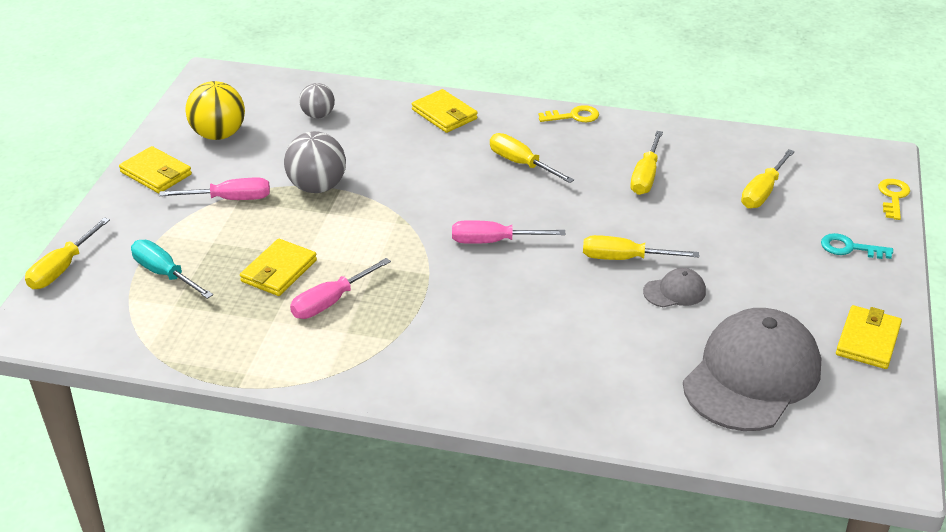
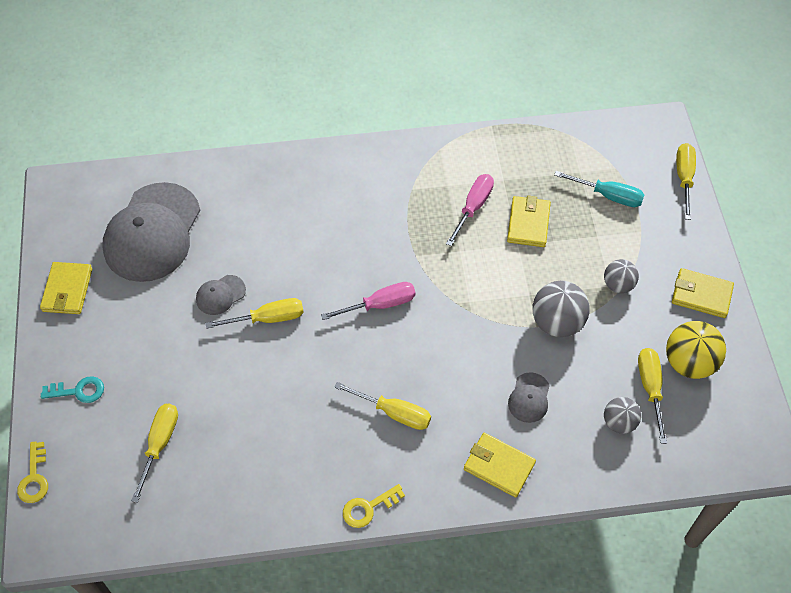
camera: 160 degrees right, 20 degrees up
pink screwdriver [159,178,270,200] -> grey ball [604,259,639,293]
yellow screwdriver [630,131,663,195] -> yellow screwdriver moved to [638,348,667,444]
none -> grey cap [508,372,550,423]

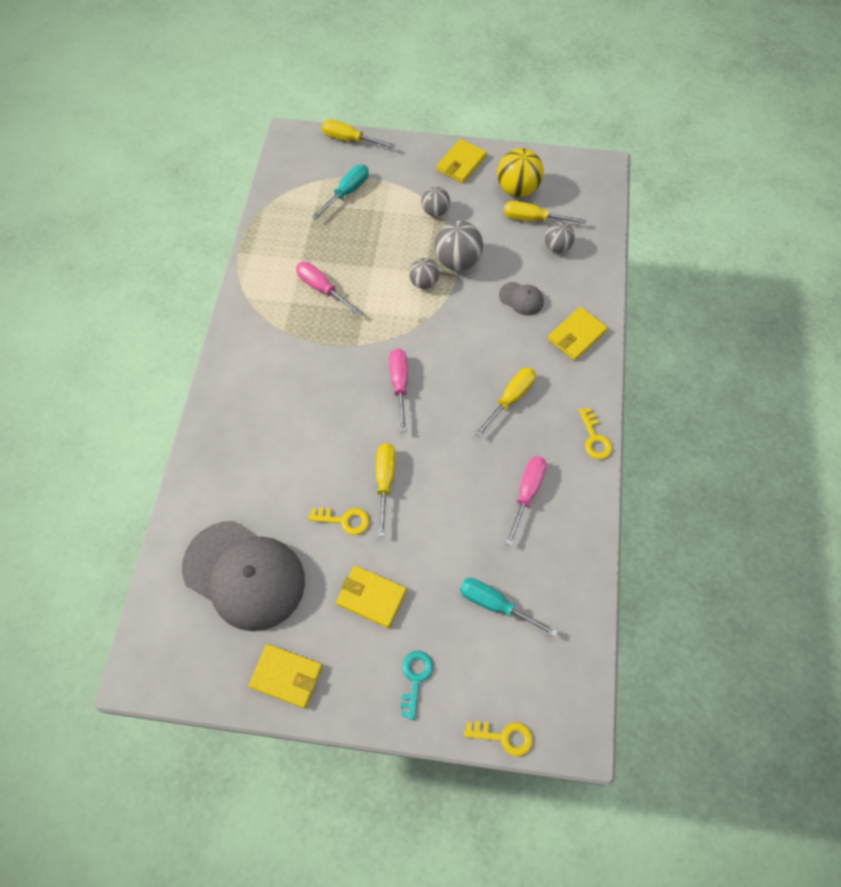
camera: 75 degrees left, 5 degrees up
yellow screwdriver [131,404,178,503] -> turquoise screwdriver [460,578,558,637]
grey cap [196,275,246,315] -> yellow key [309,507,370,535]
yellow wallet [507,196,551,247] -> yellow wallet moved to [336,565,407,628]
none -> grey ball [409,258,439,289]
none -> pink screwdriver [505,456,547,546]

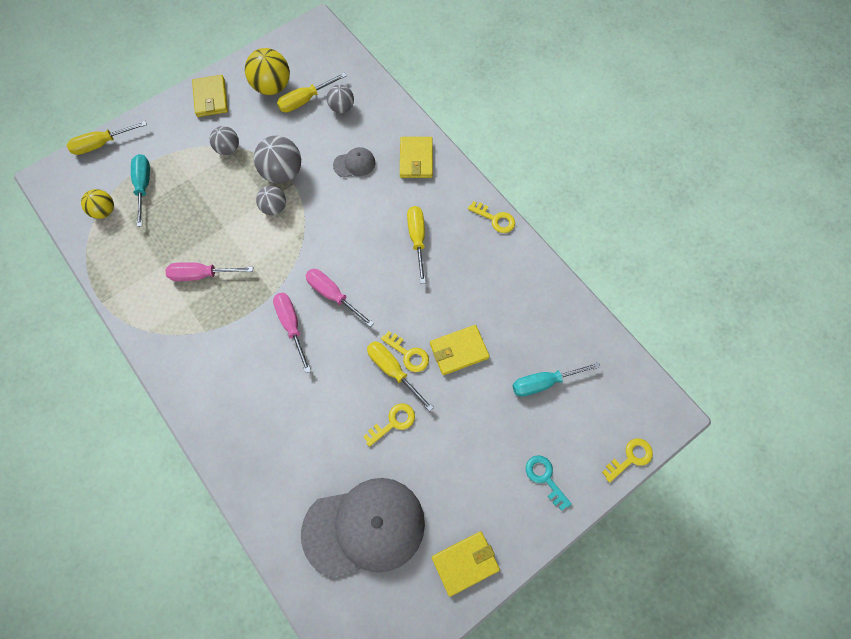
camera: 45 degrees left, 5 degrees up
yellow wallet [336,565,407,628] -> yellow wallet moved to [430,325,490,375]
pink screwdriver [505,456,547,546] -> pink screwdriver moved to [273,293,311,373]
none -> yellow ball [81,189,114,219]
none -> yellow key [381,331,429,372]

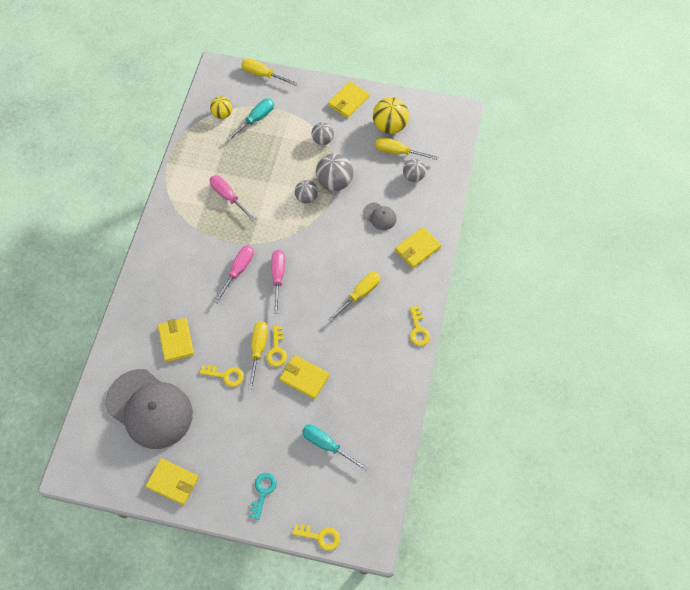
camera: 50 degrees right, 5 degrees down
none -> yellow wallet [158,318,194,362]

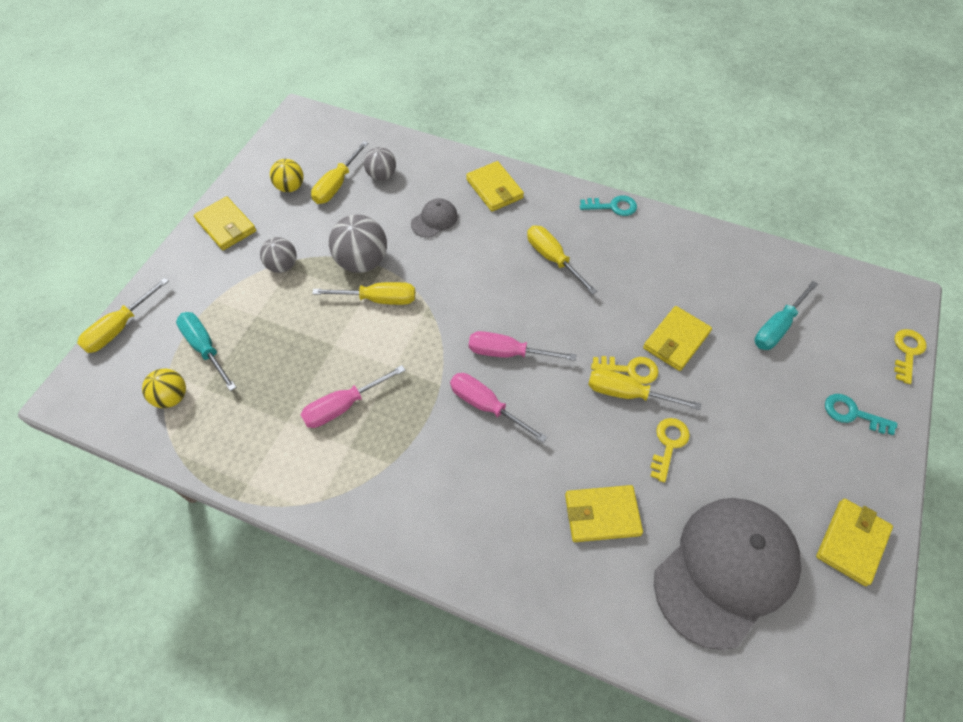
camera: 80 degrees left, 5 degrees down
grey ball [295,180,318,204] -> yellow screwdriver [312,282,415,305]
yellow ball [373,97,409,134] -> yellow ball [270,159,304,192], size x0.62
yellow key [410,306,430,346] -> turquoise key [580,195,637,216]

